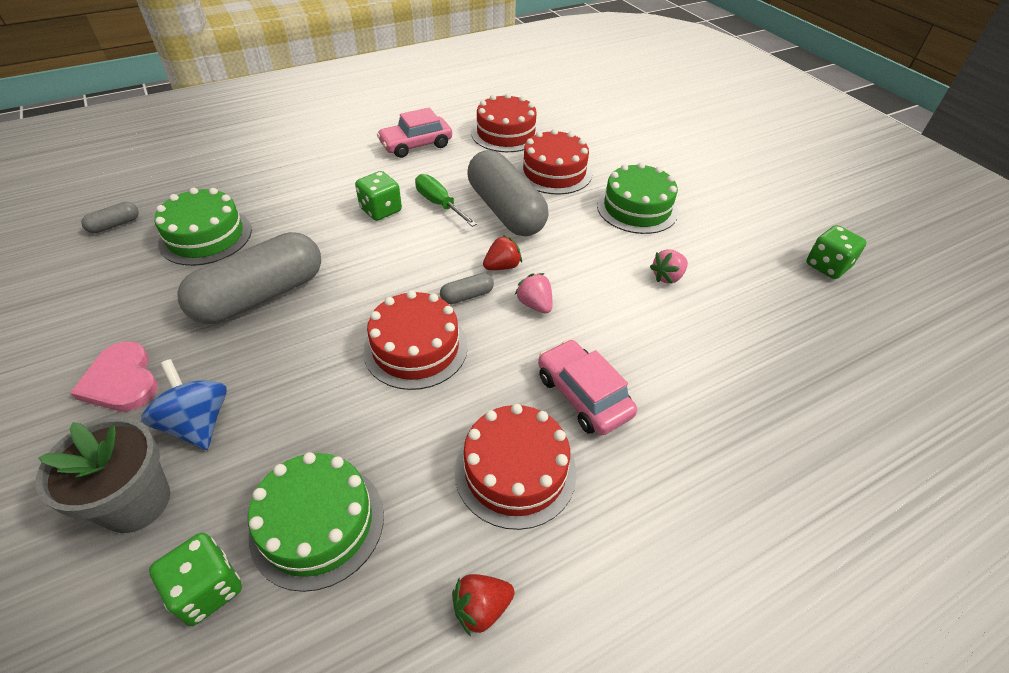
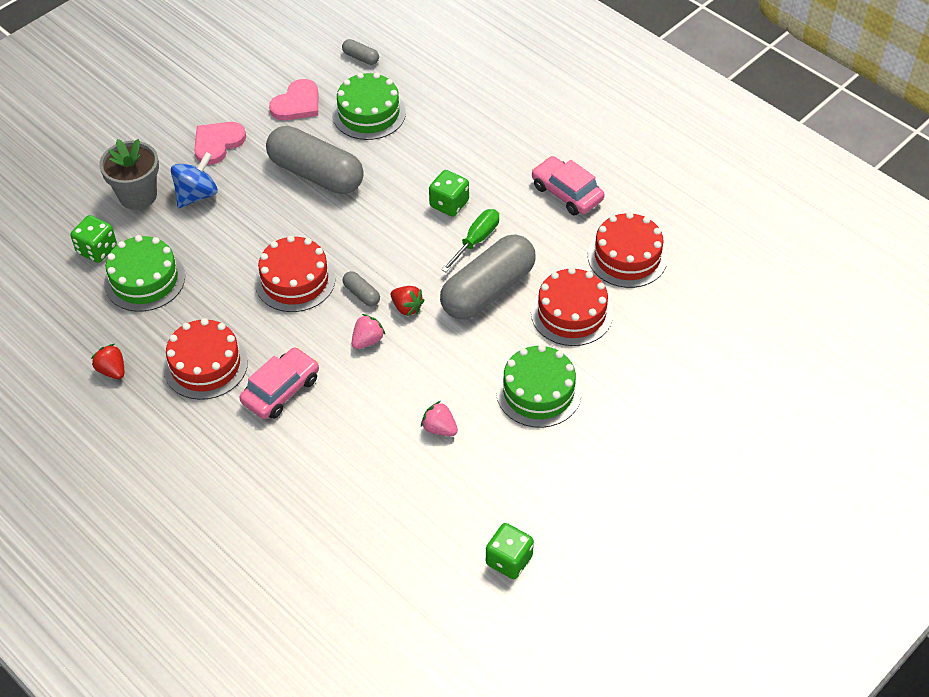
camera: 75 degrees right, 5 degrees up
none -> pink heart [269,79,318,120]

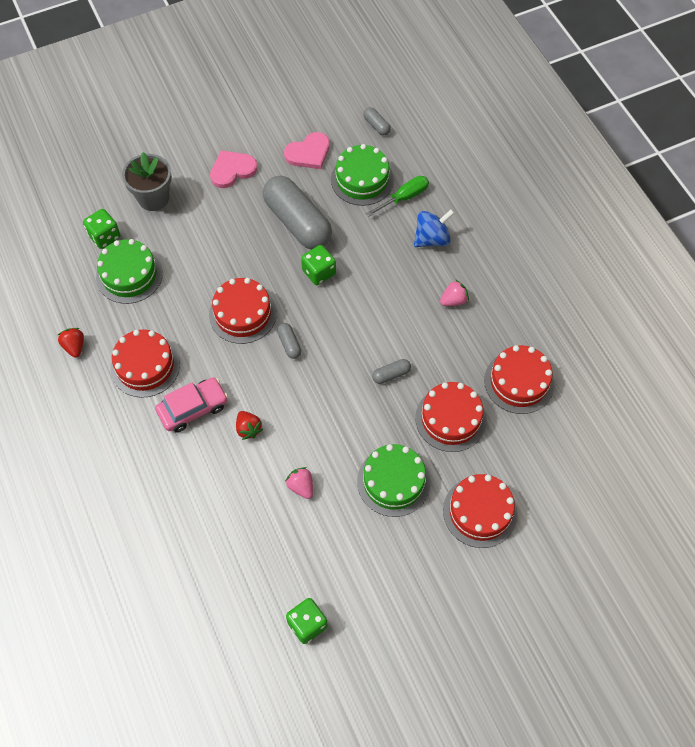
camera: 20 degrees right, 10 degrees up
blue spinning top [171,152,218,208] -> blue spinning top moved to [414,209,455,247]
pink strawberry [352,314,386,349] -> pink strawberry moved to [440,279,469,306]
red strawberry [391,286,425,316] -> red strawberry moved to [236,411,263,440]
green dice [429,170,469,217] -> green dice moved to [301,245,336,285]
grey capsule [440,234,536,320] -> grey capsule [372,359,411,384], size x0.41
green screwdriver [441,209,499,272] -> green screwdriver moved to [366,176,429,217]
pink car [532,156,604,215] -> none
none -> red cake [443,474,518,548]

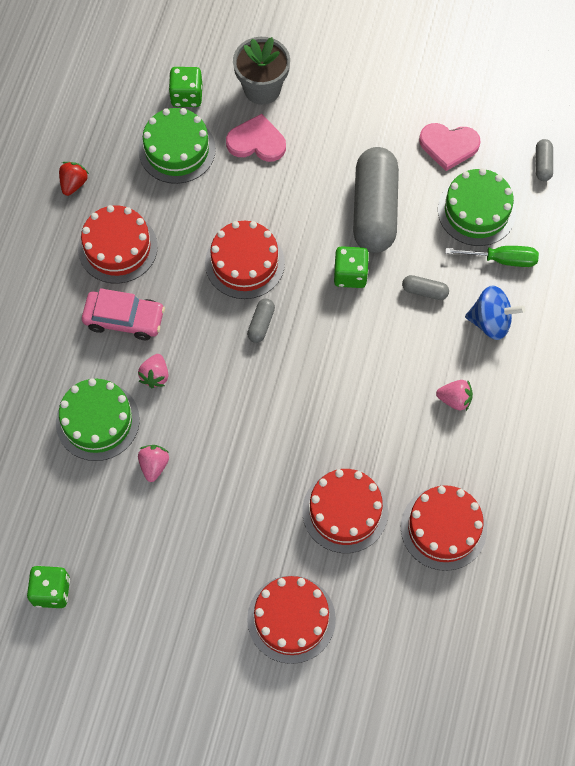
camera: 40 degrees right, 5 degrees up
pink heart [210,150,258,188] -> pink heart moved to [226,114,286,162]
red strawberry [236,411,263,440] -> pink strawberry [138,354,168,388]
green cake [357,444,430,517] -> green cake moved to [56,378,140,461]
grey capsule [372,359,411,384] -> grey capsule moved to [402,275,449,300]

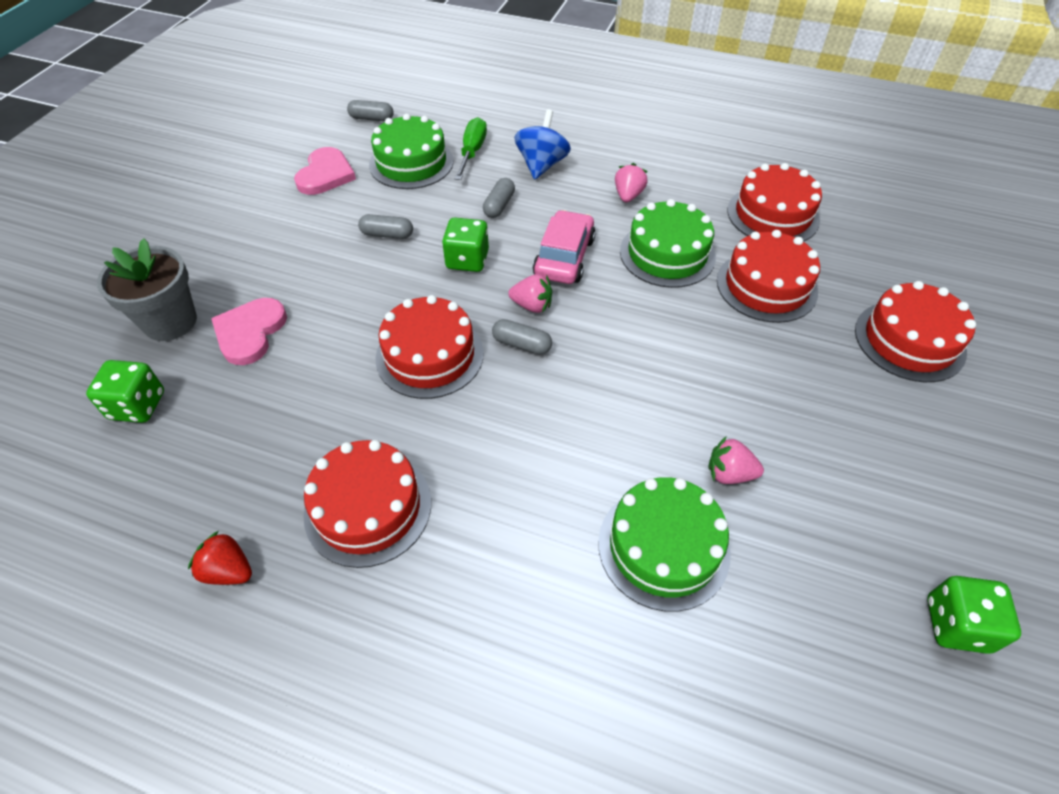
camera: 85 degrees left, 15 degrees down
pink car [82,288,165,340] -> pink car moved to [533,210,596,284]
pink strawberry [138,354,168,388] -> pink strawberry moved to [508,274,552,313]
green cake [139,108,216,184] -> green cake moved to [620,199,716,288]
grey capsule [353,147,399,253] -> grey capsule [358,214,413,239], size x0.41

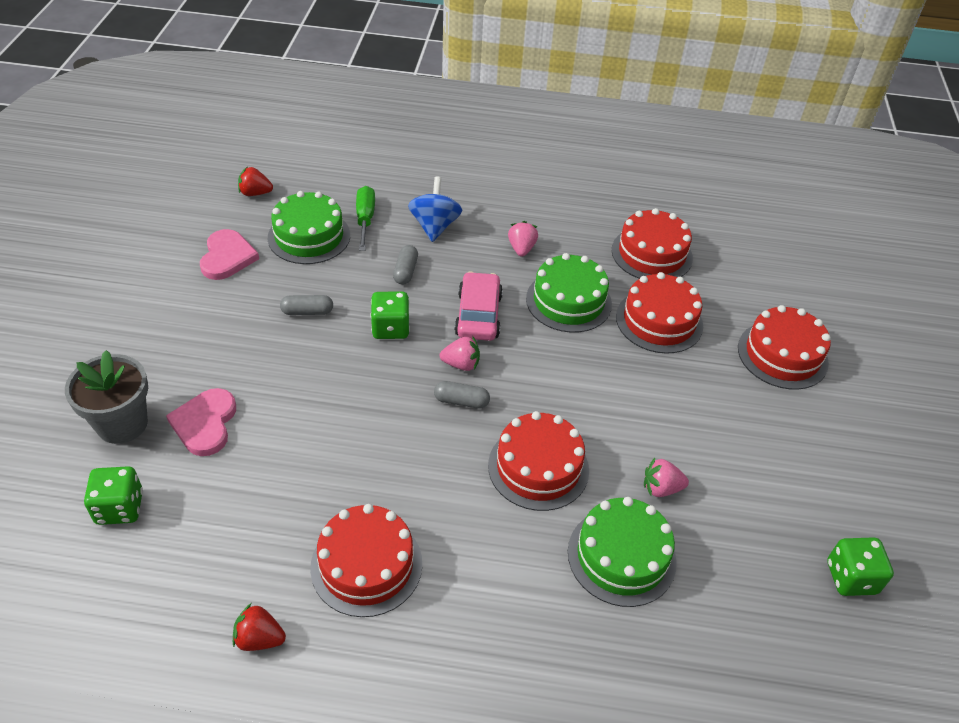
camera: 15 degrees left, 5 degrees down
grey capsule [347,100,394,121] -> red strawberry [238,167,273,196]
red cake [375,295,484,399] -> red cake moved to [488,411,589,511]

